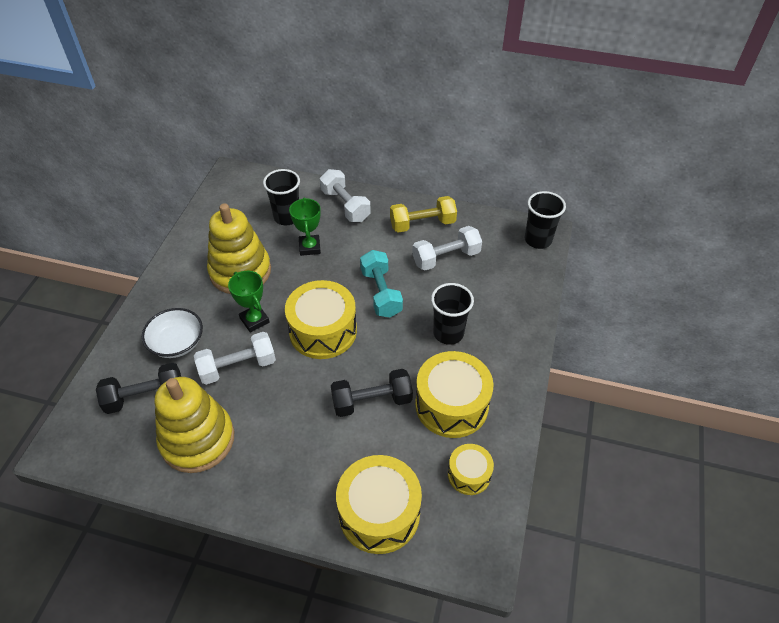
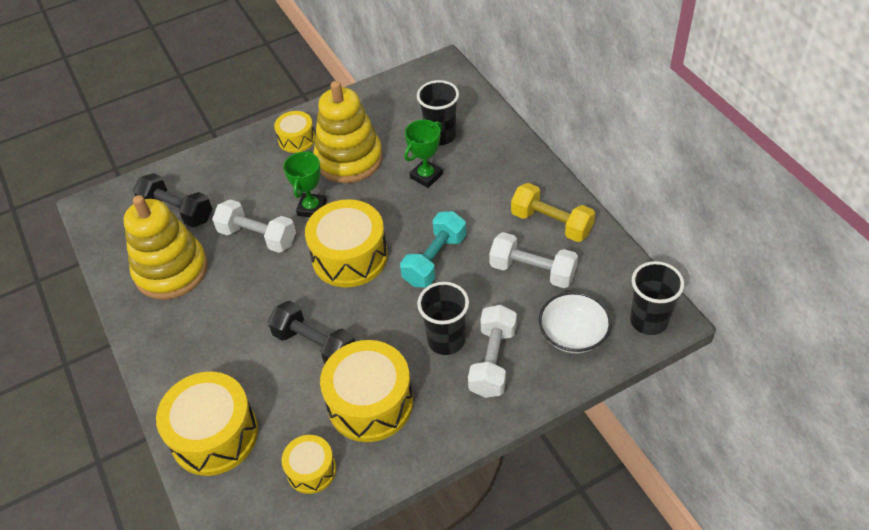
camera: 50 degrees right, 0 degrees up
white bowl [142,308,203,358] -> white bowl moved to [539,292,612,353]
white dumbbell [320,169,371,222] -> white dumbbell moved to [468,305,517,398]
none -> yellow drum [274,111,315,153]

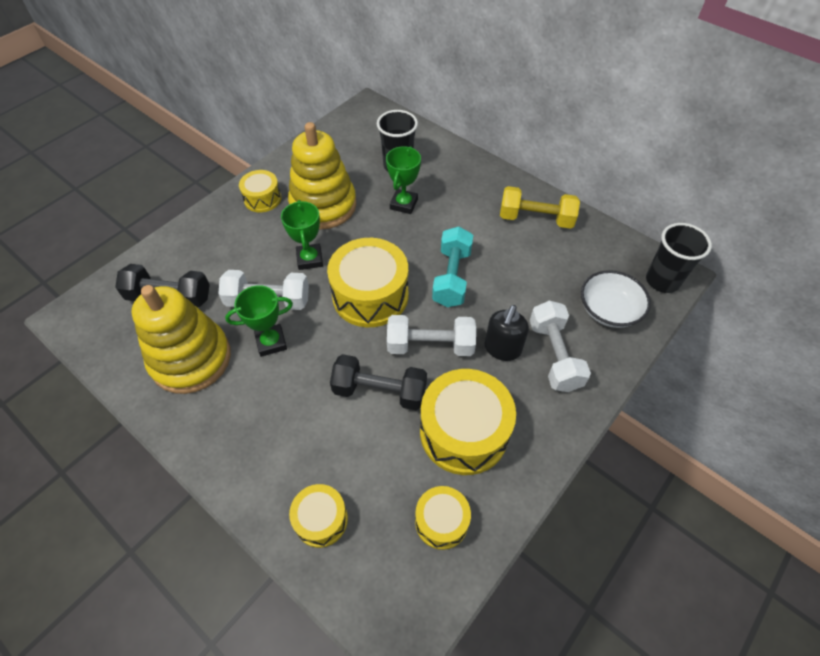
camera: 25 degrees left, 5 degrees up
yellow drum [156,372,258,476] -> yellow drum [289,484,348,548], size x0.55
black cup [417,282,469,355] -> black soap dispenser [485,305,529,361]
white dumbbell [489,232,578,288] -> white dumbbell moved to [387,315,476,356]
none -> green trophy [225,285,293,357]

